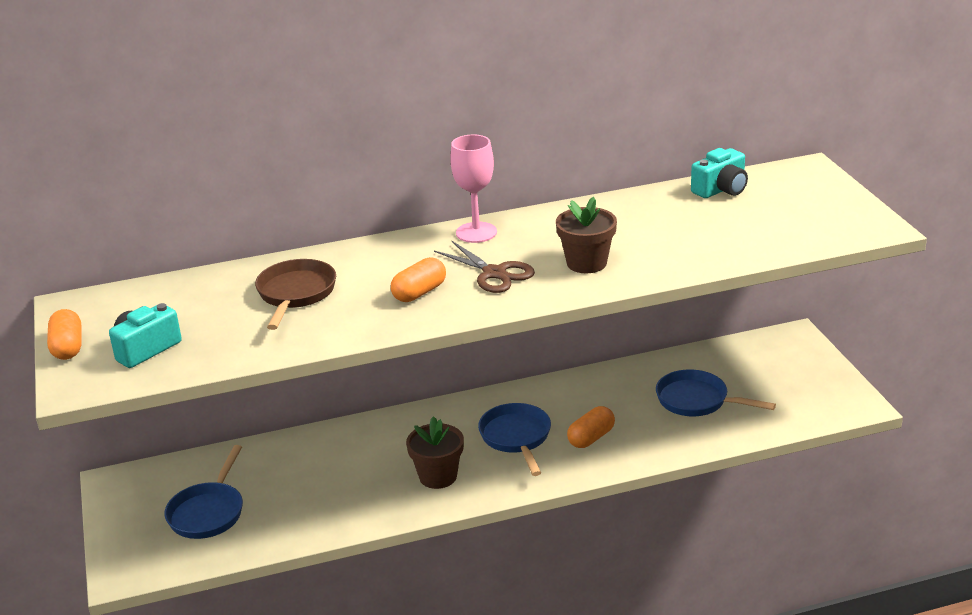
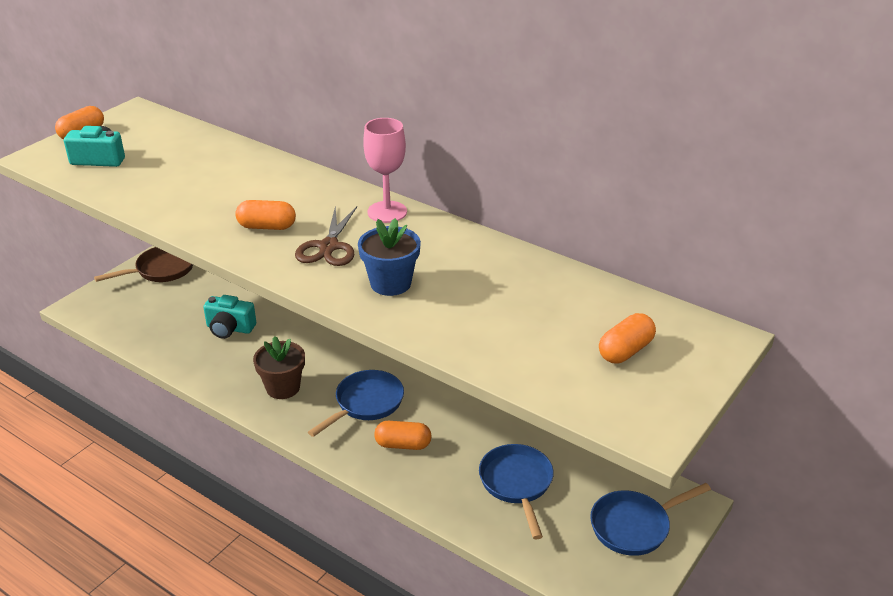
camera: 50 degrees right, 5 degrees up
blue pan [165,445,243,539] -> blue pan moved to [590,483,711,556]
brown pan [255,259,336,330] -> brown pan moved to [94,247,193,282]
brown flower pot [556,197,617,273] -> blue flower pot [358,218,421,296]
turquoise camera [691,148,748,198] -> turquoise camera moved to [203,295,256,339]
none -> orange capsule [599,313,656,363]

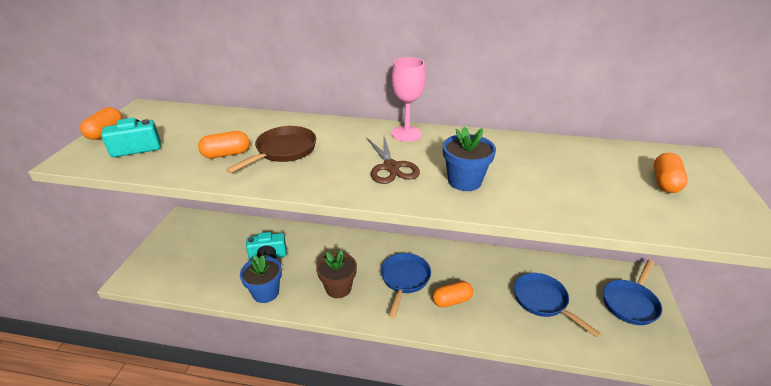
camera: 25 degrees left, 0 degrees up
brown pan [94,247,193,282] -> brown pan moved to [226,126,316,173]
orange capsule [235,200,296,230] -> orange capsule moved to [198,131,250,158]
none -> blue flower pot [240,255,282,303]

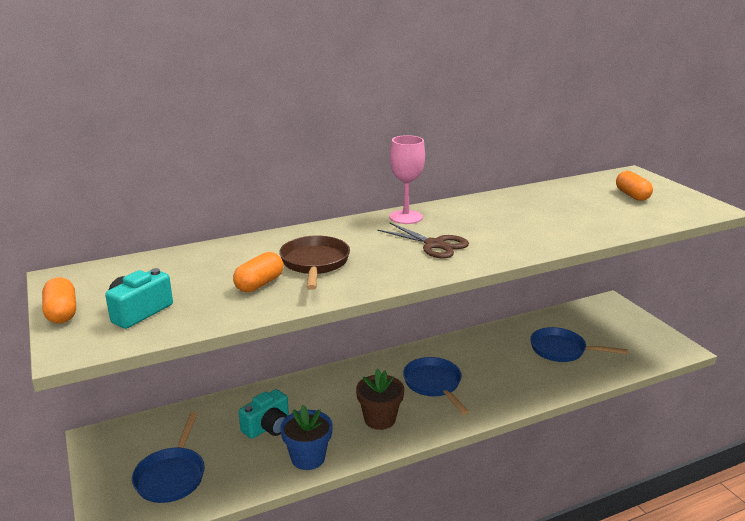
camera: 35 degrees left, 10 degrees down
orange capsule [432,281,473,308] -> none
blue flower pot [443,127,496,191] -> none
blue pan [603,260,662,325] -> blue pan moved to [132,412,205,503]

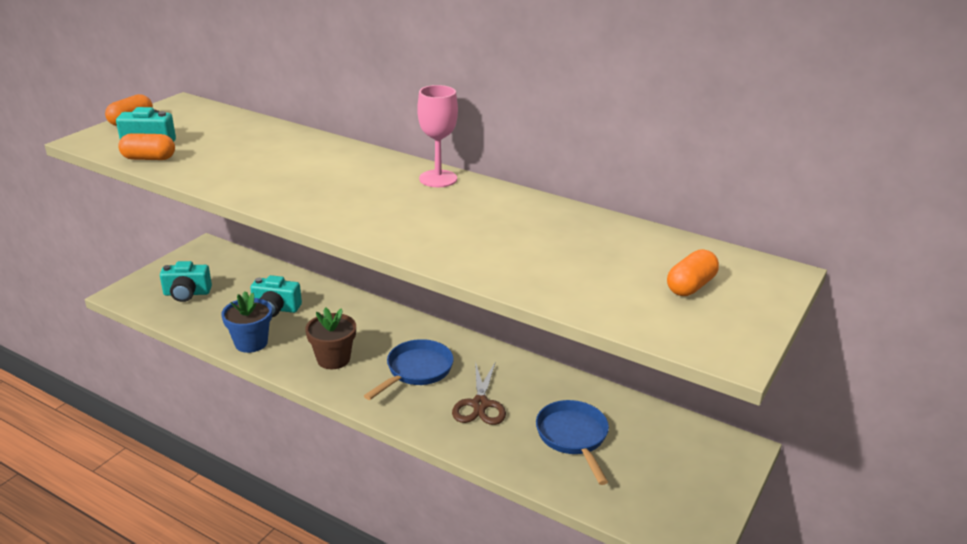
camera: 55 degrees right, 5 degrees up
blue pan [132,412,205,503] -> turquoise camera [160,261,212,302]
orange capsule [233,252,284,292] -> orange capsule moved to [118,133,175,160]
brown pan [279,236,350,290] -> none
brown scissors [377,222,469,258] -> brown scissors moved to [452,361,506,425]

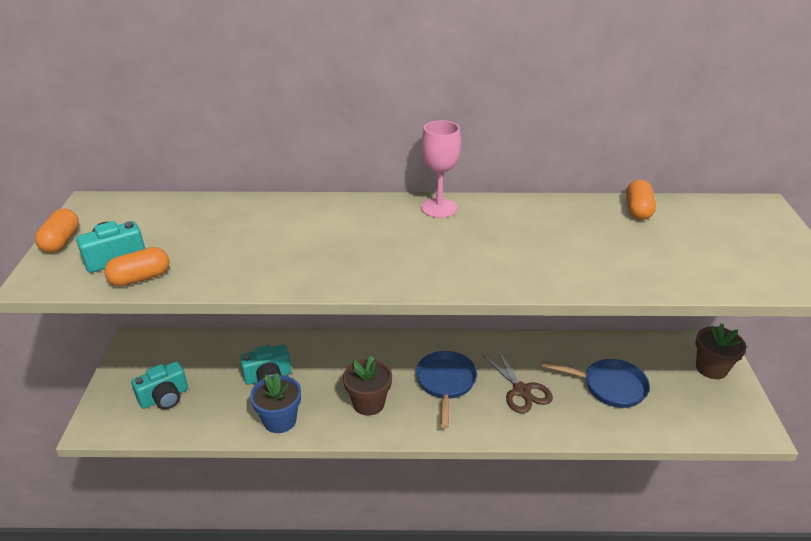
camera: 30 degrees left, 5 degrees up
blue pan [536,400,609,485] -> blue pan turned 150 degrees clockwise [542,359,650,408]
orange capsule [667,249,719,296] -> orange capsule moved to [626,180,656,220]
none -> brown flower pot [696,323,746,379]

